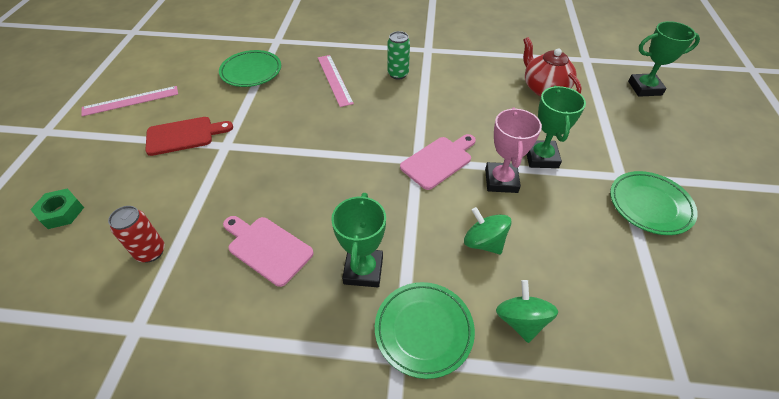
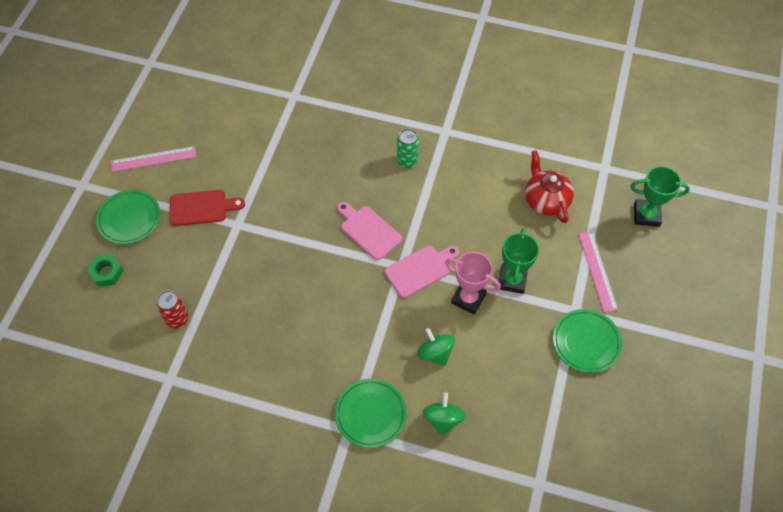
camera: 10 degrees right, 10 degrees up
green plate [219,50,281,87] -> green plate moved to [96,190,161,244]
pink cutting board [223,216,314,287] -> pink cutting board moved to [337,202,402,260]
pink ruler [318,55,354,107] -> pink ruler moved to [578,231,618,312]
green trophy [331,193,386,287] -> none
pink trophy [485,107,542,193] -> pink trophy turned 75 degrees counterclockwise [445,252,501,315]

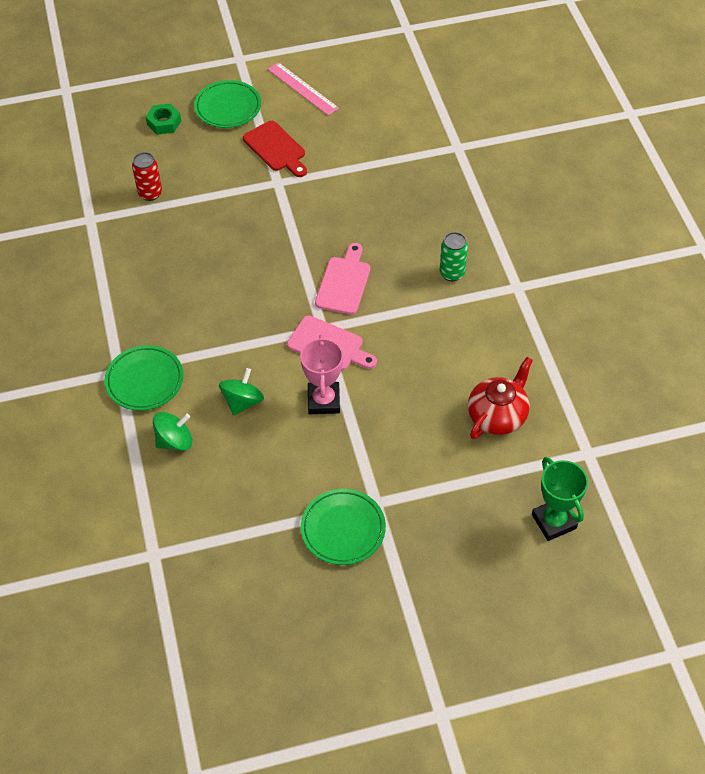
camera: 60 degrees right, 5 degrees down
green trophy [499,228,539,294] -> none
pink ruler [578,231,618,312] -> none

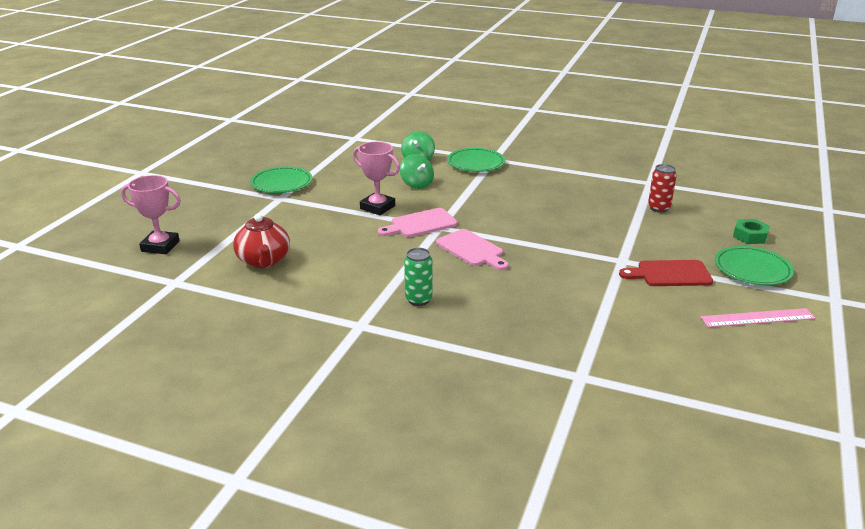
camera: 125 degrees right, 25 degrees down
green trophy [532,457,588,541] -> pink trophy [121,175,181,254]

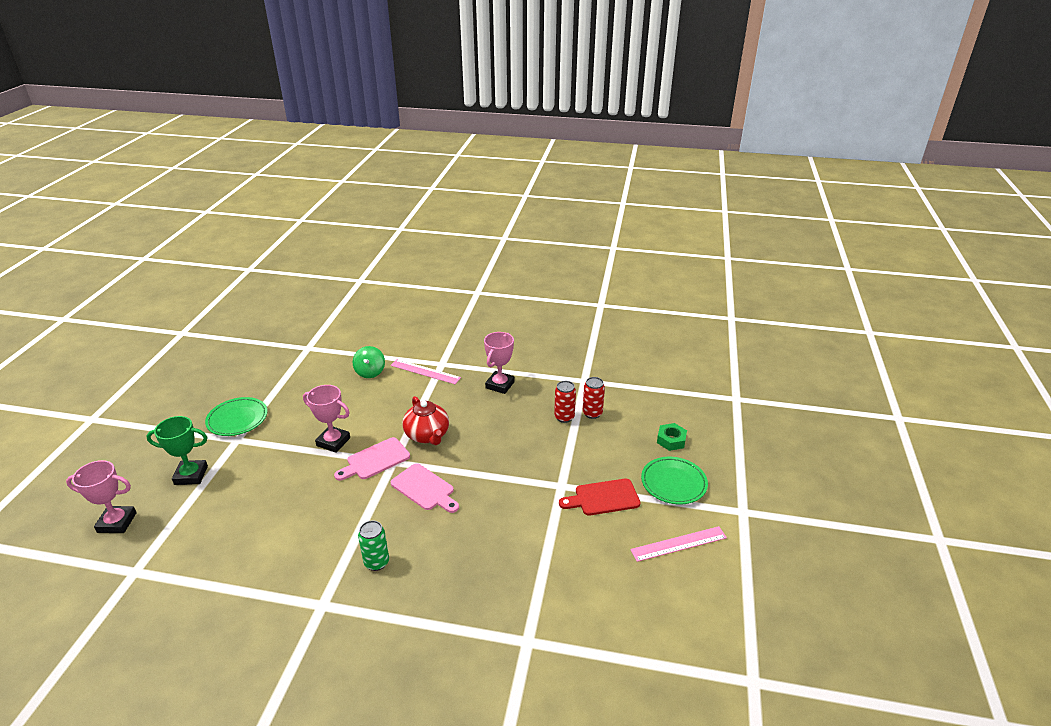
camera: 10 degrees left, 5 degrees up
red teapot [233,214,290,268] -> red teapot moved to [402,396,449,445]
green spinning top [400,154,434,189] -> none
green plate [447,148,505,172] -> pink ruler [390,359,461,384]
none -> green trophy [146,416,208,485]
none -> pink trophy [484,332,515,394]
none -> red can [554,381,576,423]

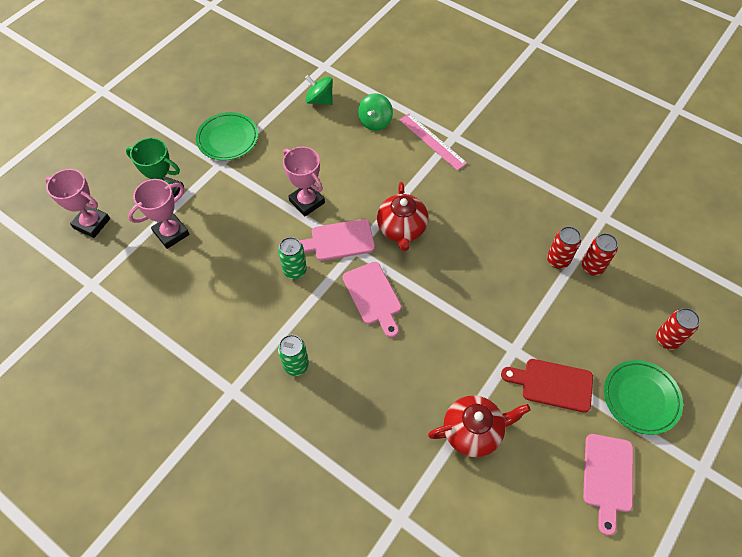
camera: 25 degrees right, 25 degrees up
pink trophy [484,332,515,394] -> pink trophy moved to [128,179,190,249]
pink ruler [630,526,727,562] -> pink cutting board [583,434,633,536]
green nut [657,423,687,451] -> red can [656,308,700,350]
none -> green can [278,237,307,279]
none -> green spinning top [305,75,333,105]
none -> red teapot [428,395,530,457]

